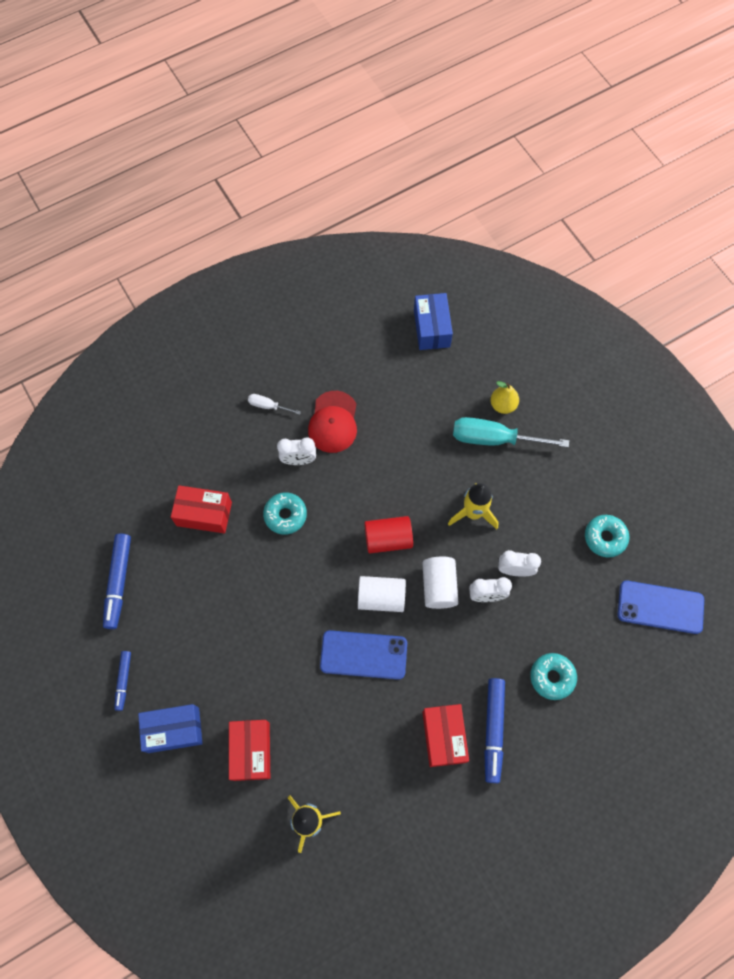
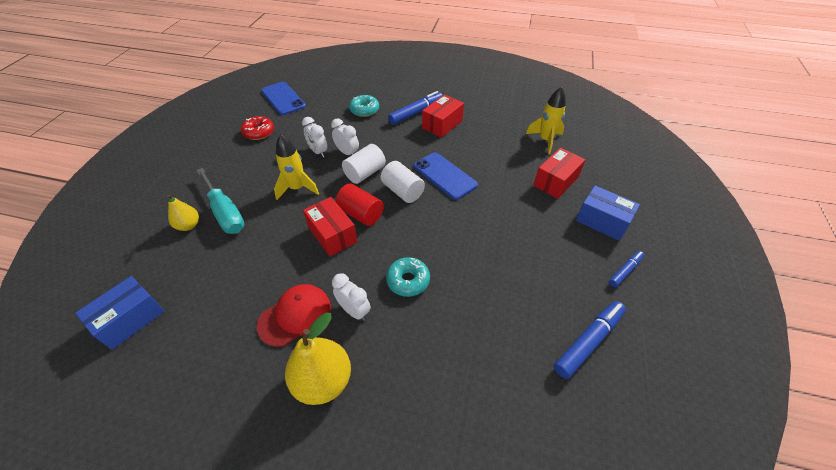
camera: 135 degrees left, 20 degrees down
red box [171,485,232,533] -> red box moved to [303,197,358,257]
white screwdriver [248,394,301,415] -> yellow pear [285,312,351,405]
turquoise donut [585,515,629,558] -> red donut [241,116,274,140]

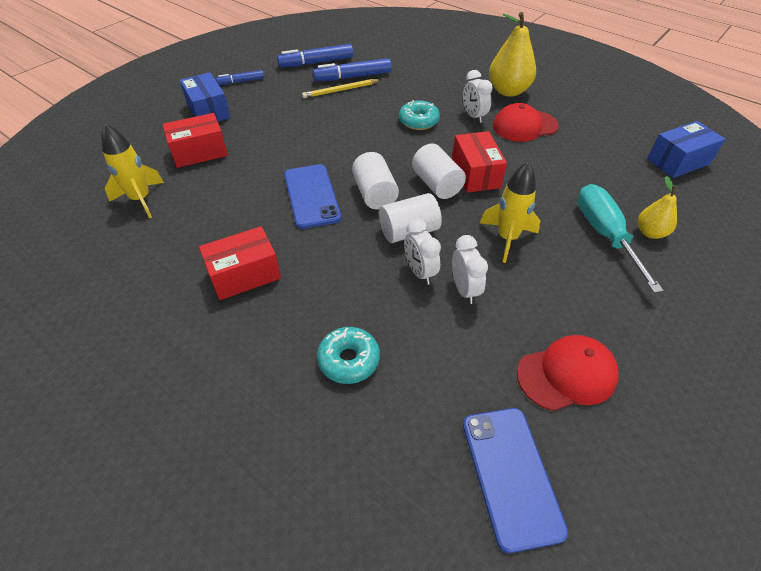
camera: 155 degrees left, 0 degrees up
red donut [241,116,274,140] -> red cap [517,335,619,411]
red cylinder [335,184,384,226] -> white cylinder [412,143,466,199]
blue marker [388,91,443,125] -> blue marker moved to [313,58,392,81]
none -> yellow pencil [302,79,380,98]

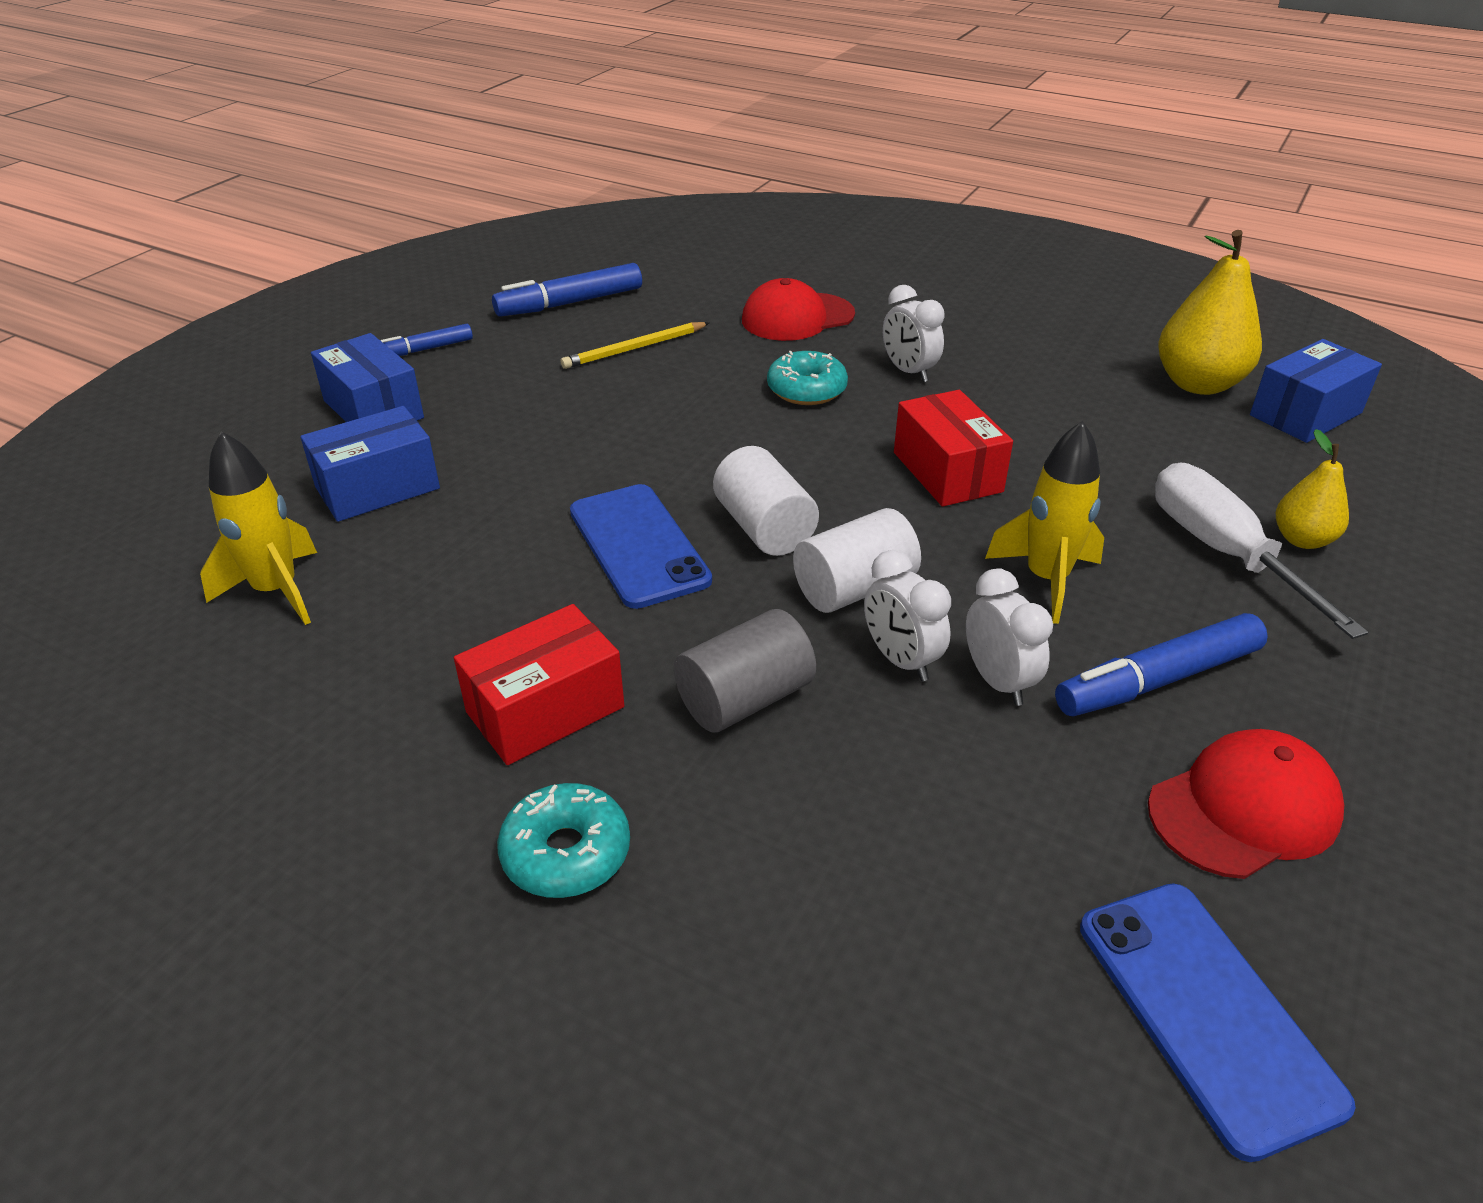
camera: 10 degrees left, 10 degrees down
red box [163,113,228,168] -> blue box [301,406,440,522]
blue marker [313,58,392,81] -> blue marker moved to [1055,613,1268,716]
turquoise donut [317,327,380,384] -> turquoise donut moved to [497,783,630,898]
white cylinder [412,143,466,199] -> none
yellow pear [489,12,536,97] -> yellow pear moved to [1158,230,1262,395]
red cap [493,103,559,142] -> red cap moved to [742,278,855,341]
turquoise screwdriver [577,184,664,293] -> white screwdriver [1155,463,1368,639]
none -> grey cylinder [674,609,816,733]

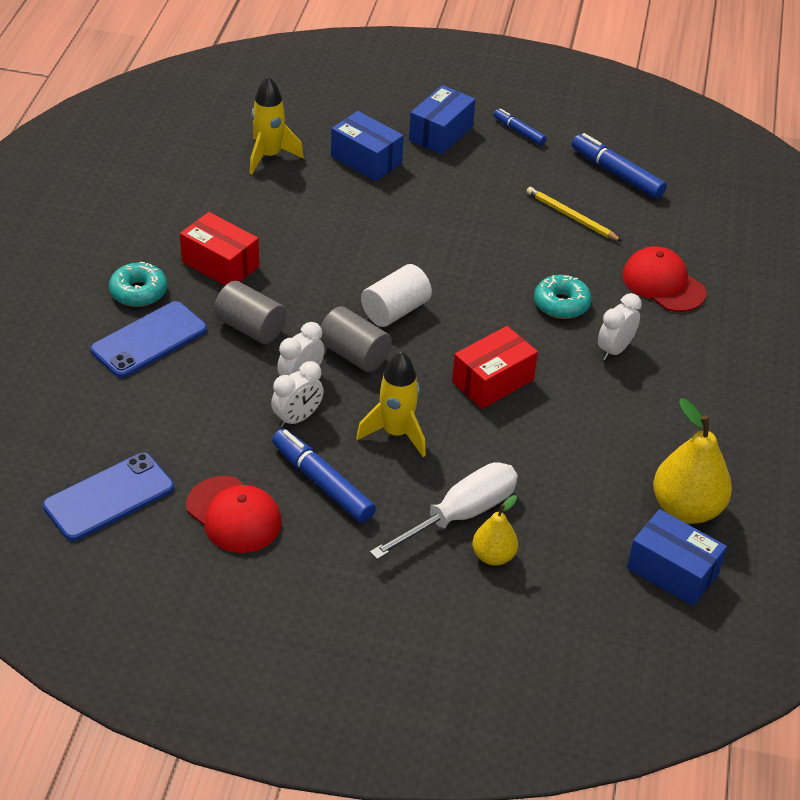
camera: 70 degrees right, 5 degrees up
blue phone [570,484,712,609] -> blue phone moved to [90,301,207,378]
white cylinder [793,508,921,613] -> grey cylinder [319,306,392,372]

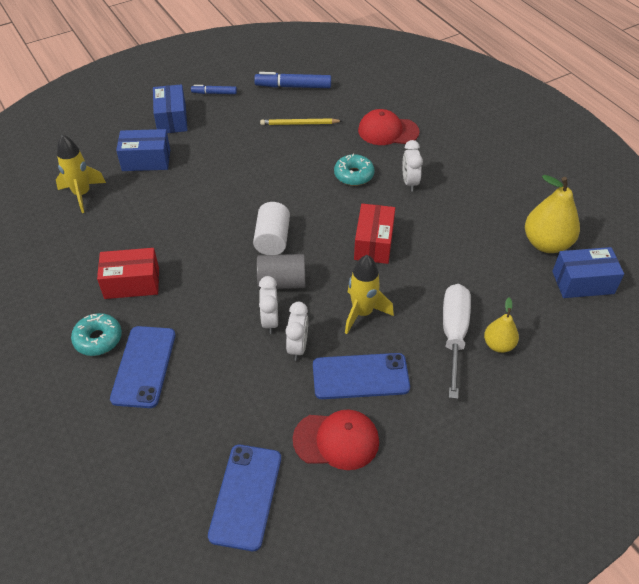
camera: 40 degrees left, 5 degrees up
grey cylinder [214,281,287,344] -> none
blue marker [272,429,376,523] -> blue phone [313,353,410,399]

